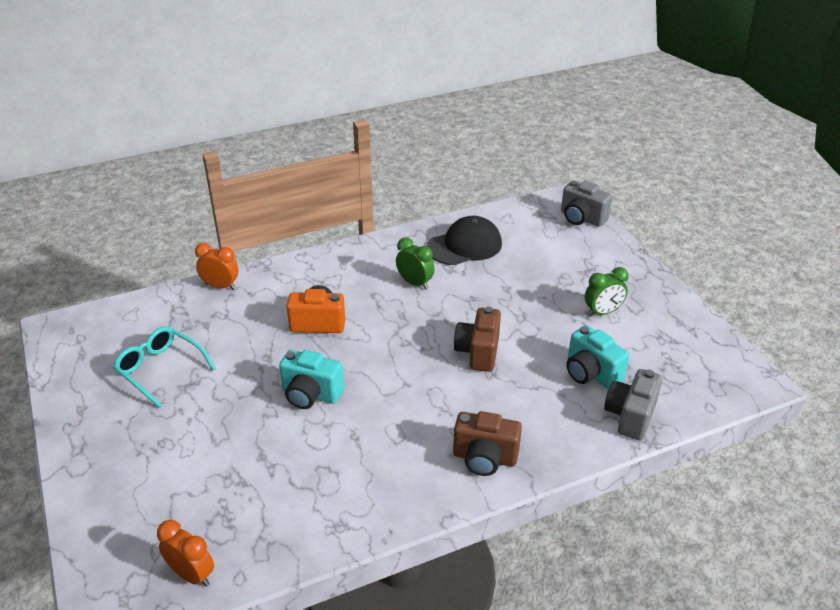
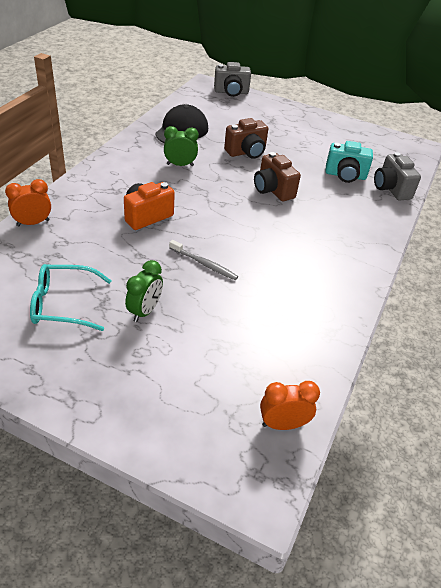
camera: 45 degrees left, 5 degrees up
turquoise camera [279,350,344,409] -> grey toothbrush [169,240,238,280]
brown camera [453,411,522,476] -> brown camera moved to [224,118,268,159]
green clock [585,267,629,317] -> green clock moved to [125,260,163,322]

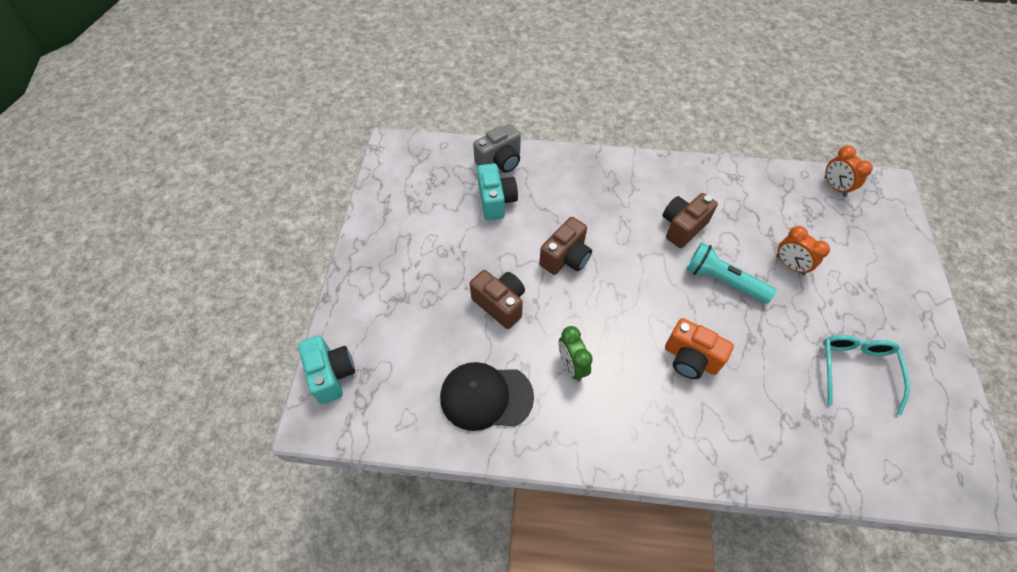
camera: 105 degrees left, 15 degrees up
orange clock [5,179,51,226] -> orange clock moved to [777,226,830,275]
turquoise glasses [30,264,112,331] -> turquoise glasses turned 150 degrees counterclockwise [823,335,910,415]
green clock [125,260,163,322] -> none
grey toothbrush [169,240,238,280] -> turquoise flashlight [686,242,776,303]
grey camera [214,62,251,97] -> turquoise camera [298,335,355,404]
none -> brown camera [663,193,718,248]

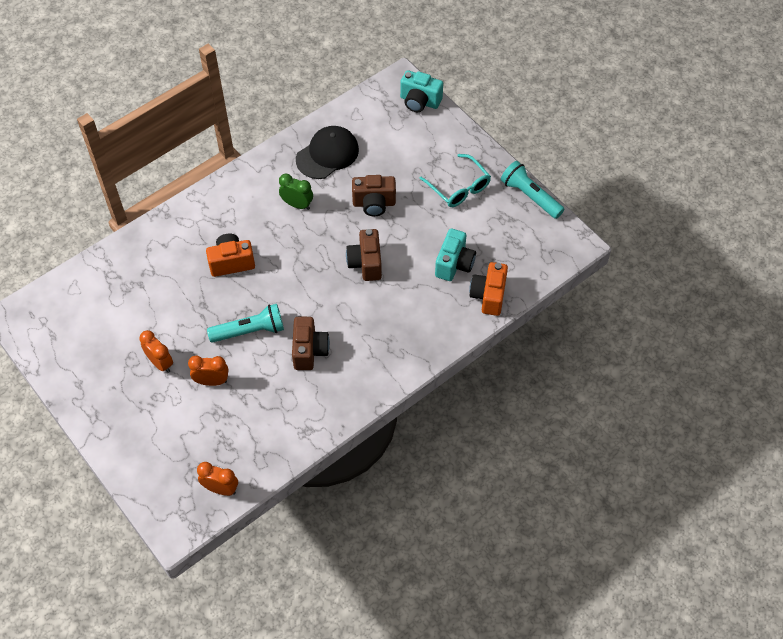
camera: 135 degrees right, 0 degrees up
grey camera [473,124,521,173] -> orange camera [469,262,508,316]
turquoise camera [477,163,518,220] -> turquoise camera turned 105 degrees counterclockwise [435,228,476,281]
turquoise glasses [823,335,910,415] -> turquoise glasses moved to [419,154,491,207]
none -> orange clock [139,330,173,373]
none -> turquoise flashlight [501,161,564,219]

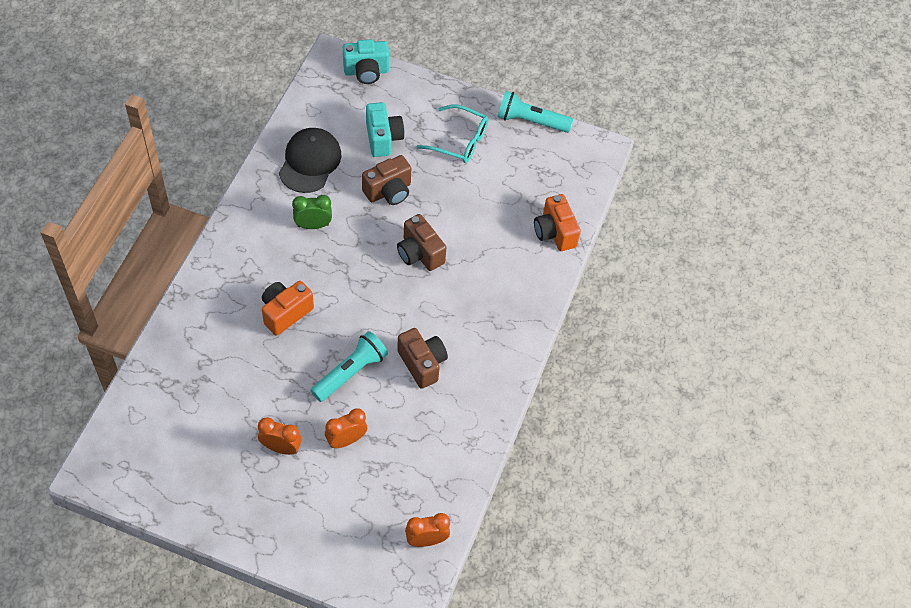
camera: 35 degrees left, 0 degrees up
turquoise camera [435,228,476,281] -> turquoise camera moved to [366,102,405,157]

